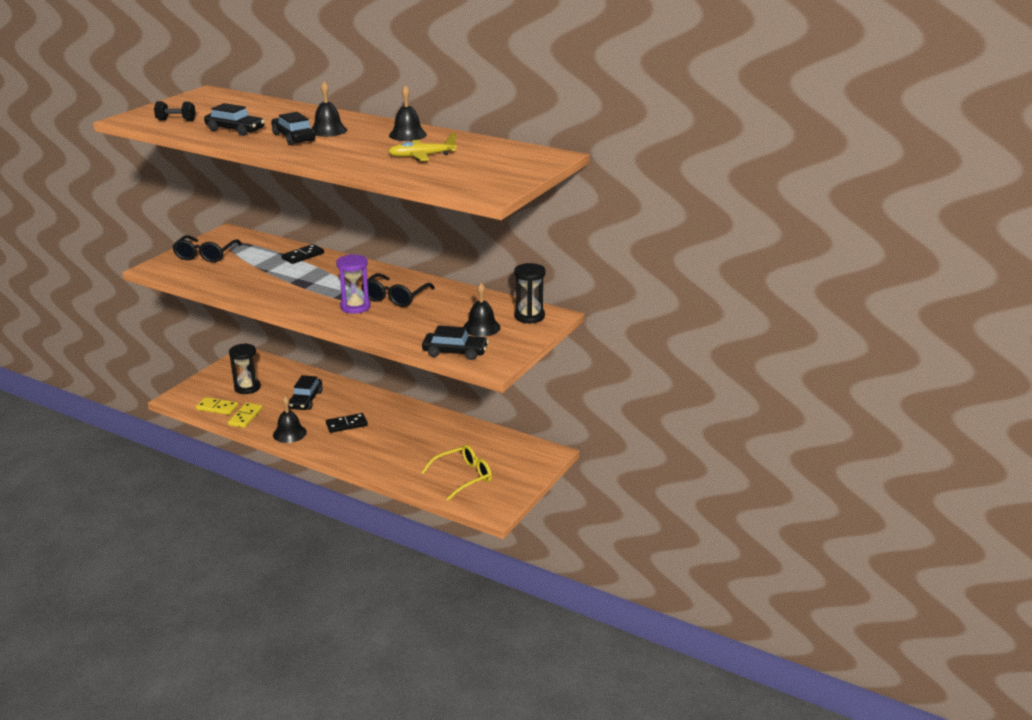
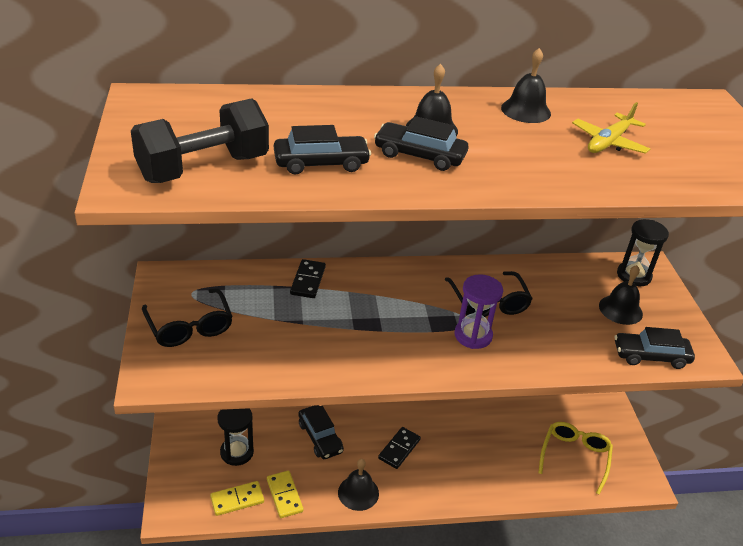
camera: 40 degrees left, 10 degrees up
black dumbbell [154,101,196,121] -> black dumbbell [131,98,269,183], size x2.06
black car [422,325,489,360] -> black car turned 150 degrees counterclockwise [615,327,695,369]

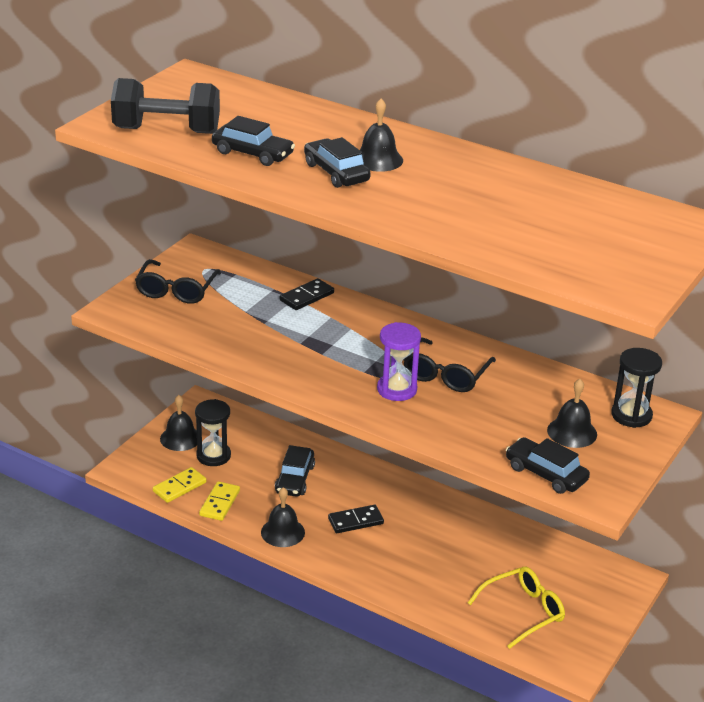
camera: 40 degrees right, 5 degrees down
yellow domino [210,481,264,516] -> yellow domino turned 60 degrees counterclockwise [153,467,206,503]
black bell [501,48,551,123] -> black bell moved to [160,395,197,451]
yellow plane [572,102,650,154] -> none

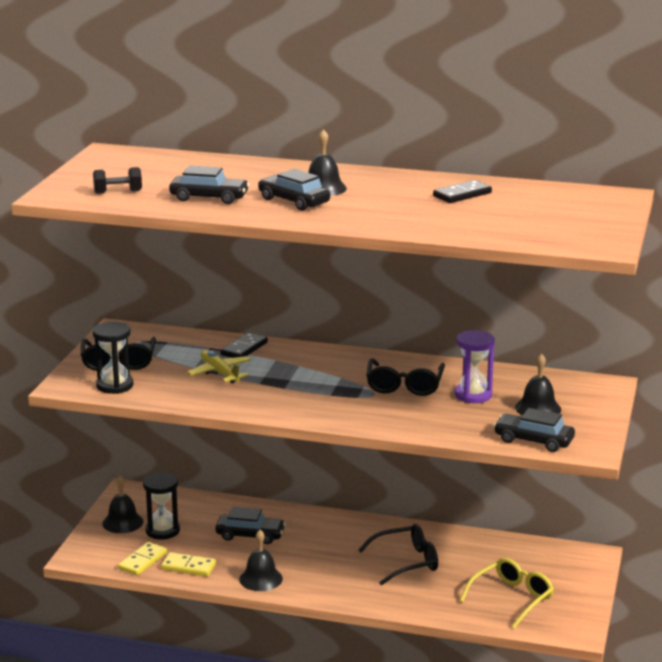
camera: 15 degrees left, 10 degrees down
black dumbbell [111,78,220,134] -> black dumbbell [93,167,142,194], size x0.48
yellow domino [199,481,240,521] -> yellow domino turned 75 degrees counterclockwise [161,552,216,577]
black car [275,445,315,497] -> black car turned 75 degrees counterclockwise [215,507,286,544]
black domino [328,505,384,533] -> black domino moved to [433,180,492,203]
purple hourglass [377,322,421,401] -> purple hourglass moved to [455,330,495,403]
black hourglass [611,348,662,428] -> black hourglass moved to [93,321,134,394]
none -> yellow plane [187,350,251,383]
none -> black glasses [358,524,438,586]

